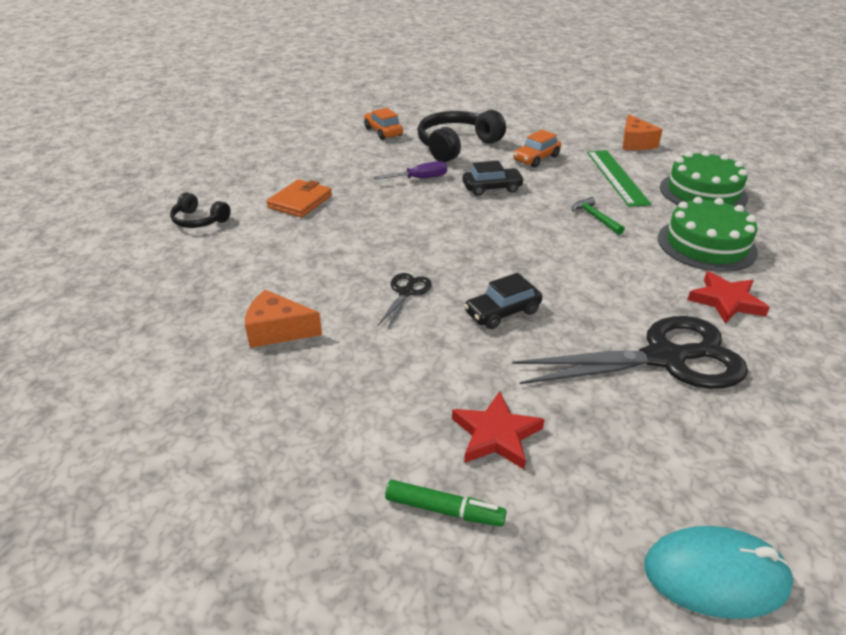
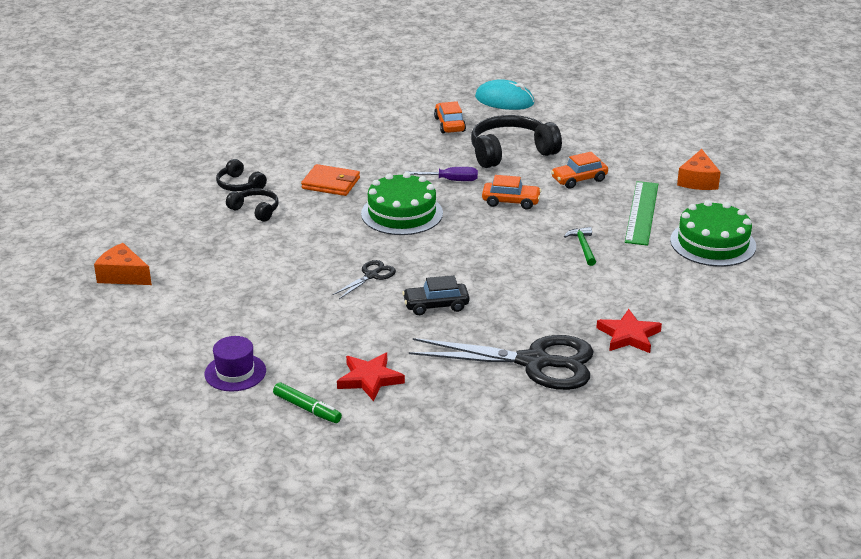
camera: 20 degrees right, 5 degrees down
orange cheese [245,290,322,348] -> orange cheese moved to [94,243,152,285]
orange wallet [267,179,332,218] -> orange wallet turned 60 degrees clockwise [301,164,360,196]
black car [462,161,524,196] -> orange car [482,175,541,210]
turquoise mouse [644,526,793,619] -> turquoise mouse moved to [475,79,534,110]
green cake [658,197,758,272] -> green cake moved to [361,172,443,235]
none -> purple hat [204,336,266,392]
none -> black headphones [226,188,279,222]

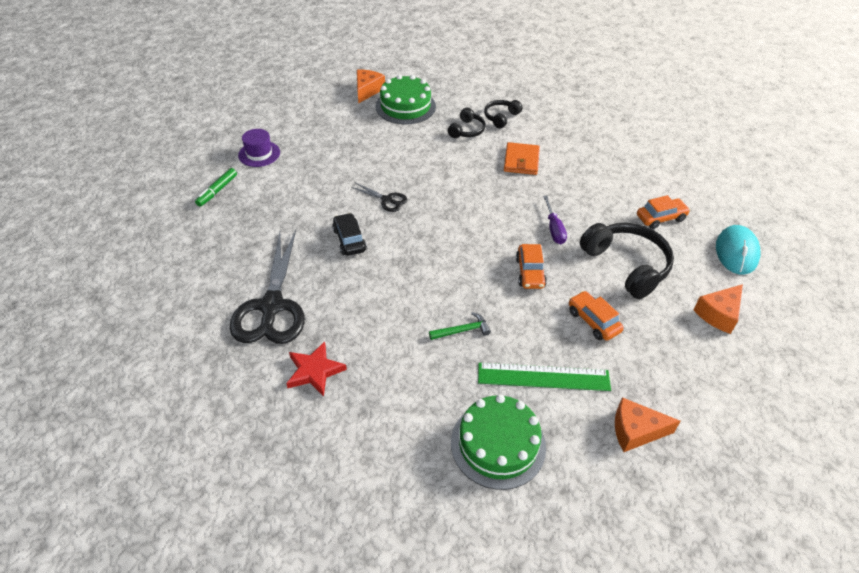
camera: 80 degrees right, 15 degrees up
red star [337,353,405,401] -> none
green cake [361,172,443,235] -> green cake moved to [376,75,436,124]
none -> orange cheese [693,284,743,334]

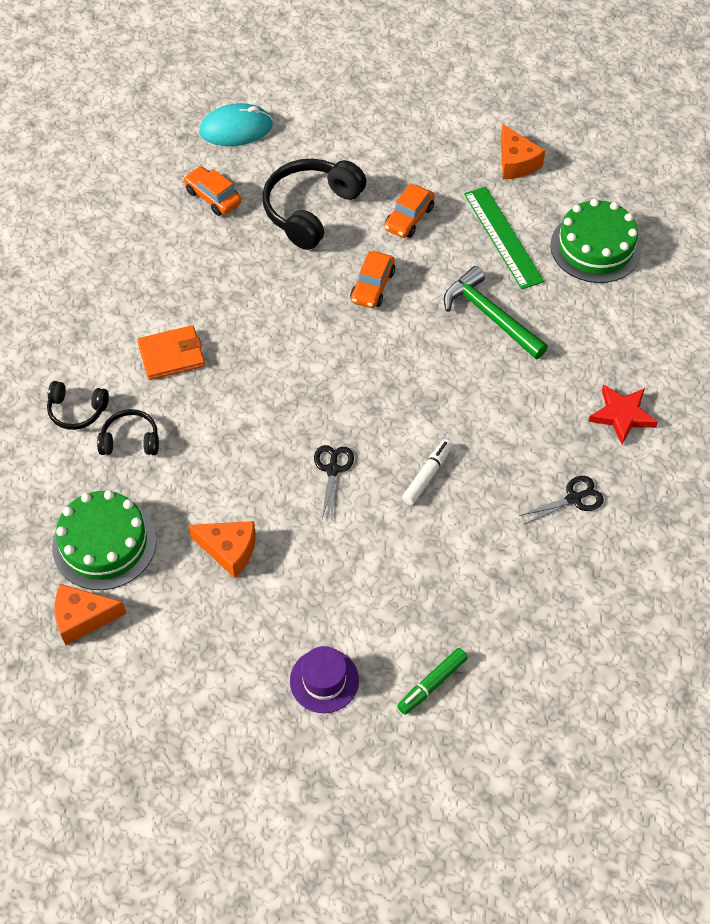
camera: 115 degrees left, 10 degrees up
green marker [195,168,237,207] -> green marker turned 135 degrees clockwise [397,648,468,715]
black scissors [230,230,305,344] -> black scissors [519,476,604,524], size x0.45
black car [332,213,367,256] -> white marker [402,439,453,505]
green hammer [429,312,491,340] -> green hammer [444,266,548,359], size x1.79
orange car [516,244,547,289] -> orange car turned 135 degrees clockwise [350,251,395,308]
purple screwdriver [543,196,567,244] -> none
orange cheese [693,284,743,334] -> orange cheese moved to [188,521,256,578]

